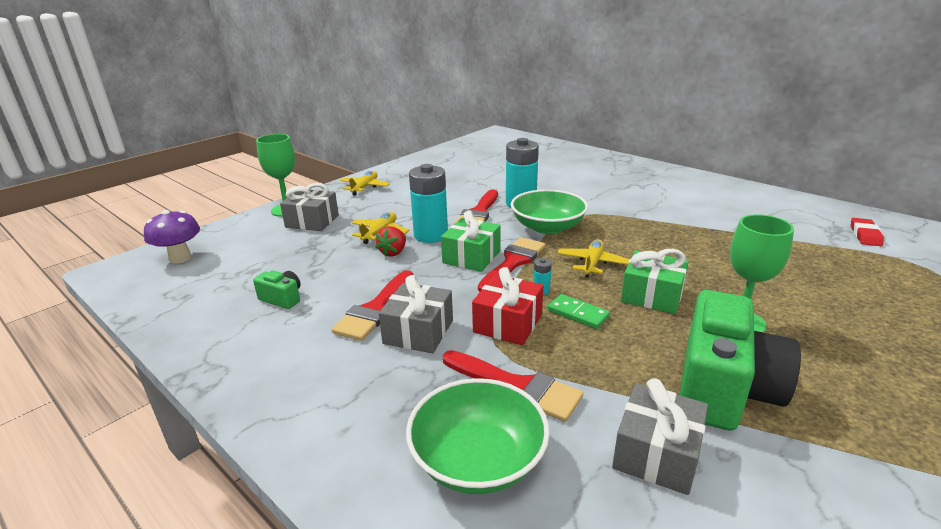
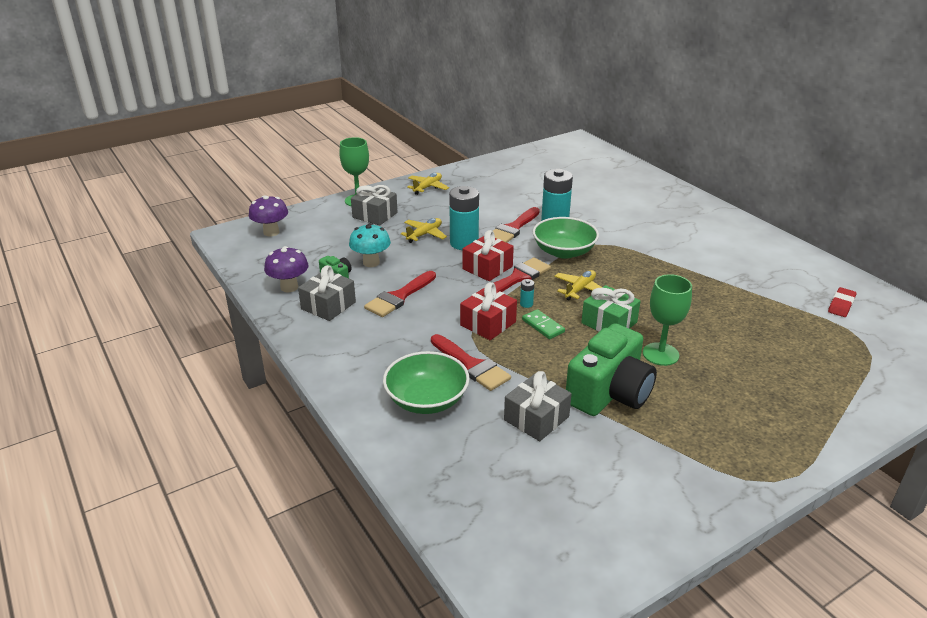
camera: 15 degrees right, 5 degrees up
red strawberry [375,226,406,257] -> none
grey gift [379,275,453,353] -> grey gift moved to [298,265,356,321]
green gift [441,210,501,272] -> red gift [462,230,514,281]
none -> purple mushroom [264,246,309,292]
none -> turquoise mushroom [349,223,391,267]

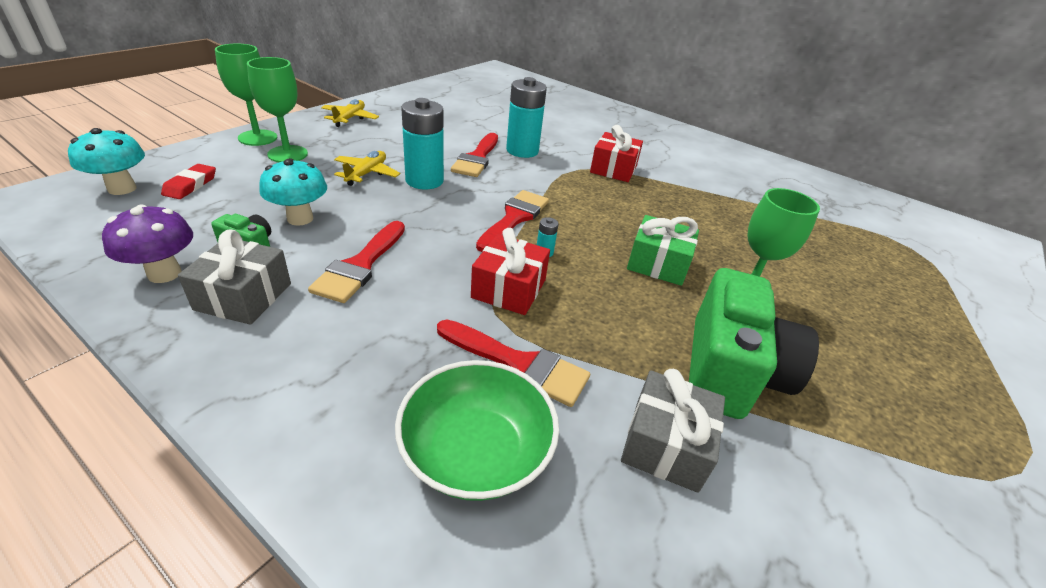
camera: 25 degrees left, 5 degrees up
purple mushroom [249,196,288,237] -> turquoise mushroom [68,128,145,195]
grey gift [351,185,398,226] -> green goblet [247,57,308,162]
red gift [462,230,514,281] -> red gift moved to [590,125,643,182]
green domino [522,309,565,339] -> none
green bowl [533,217,599,259] -> none
yellow plane [554,270,602,300] -> none
red eraser [828,287,857,317] -> red eraser moved to [161,164,216,199]

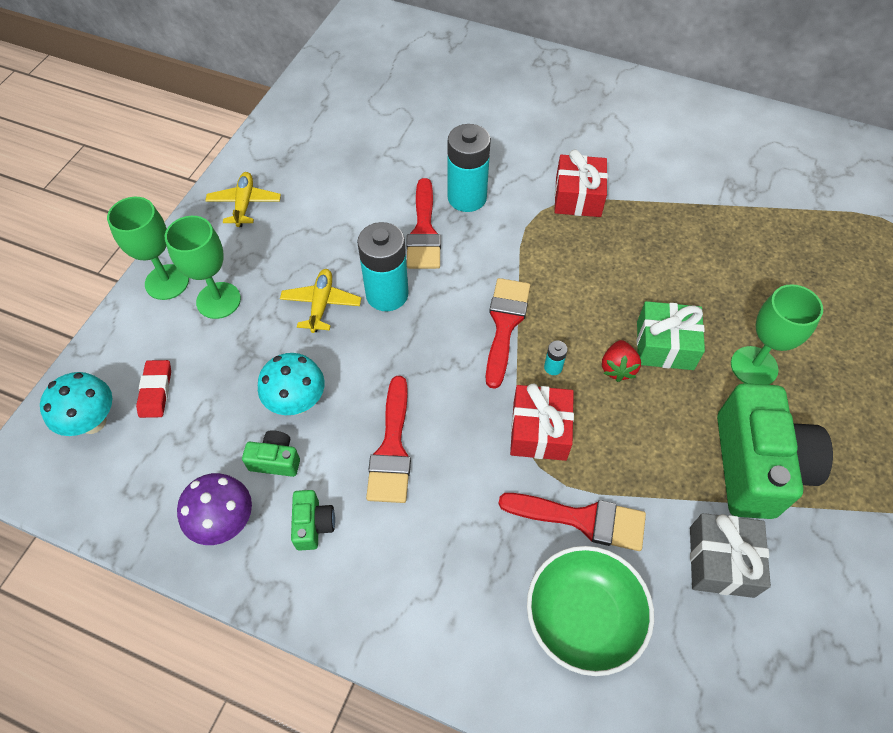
camera: 10 degrees left, 20 degrees up
grey gift [178,229,291,325] -> green camera [291,490,335,551]
none -> red strawberry [602,340,641,382]

